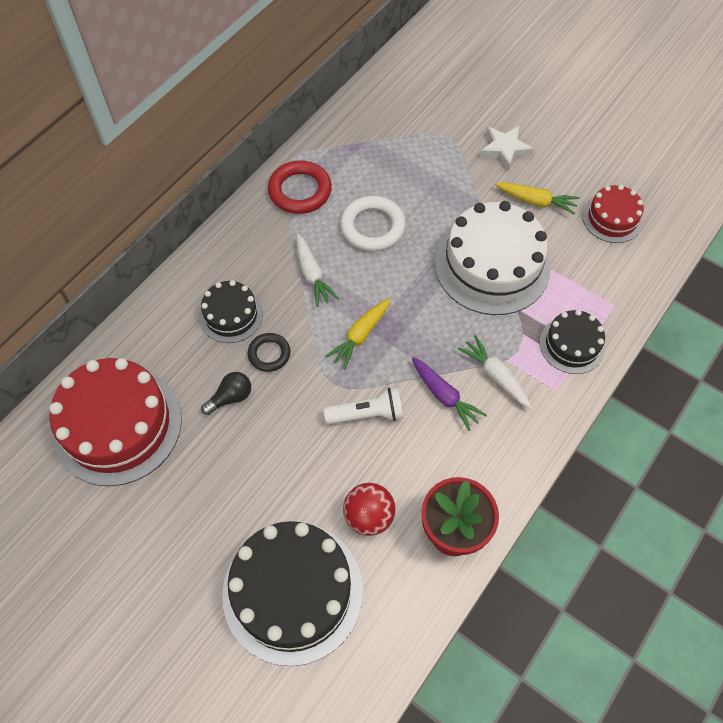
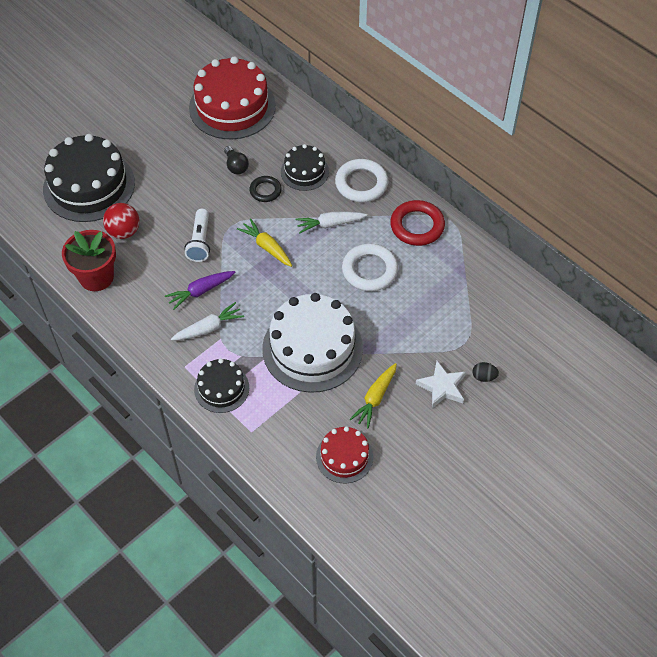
camera: 100 degrees right, 5 degrees down
none -> white ring [335,159,388,202]
none -> black egg [473,362,499,382]

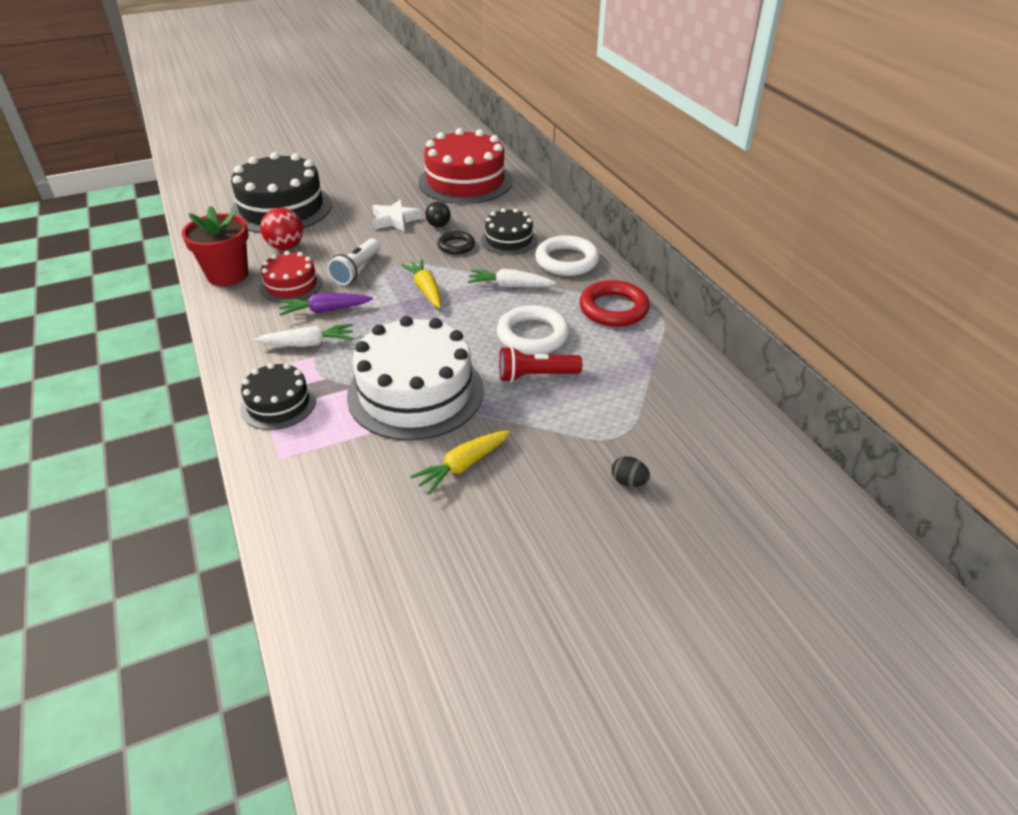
camera: 20 degrees right, 15 degrees down
red cake [316,426,373,484] -> red cake moved to [260,251,323,303]
white star [416,361,466,408] -> white star moved to [372,199,422,232]
none -> red flashlight [499,346,582,382]

